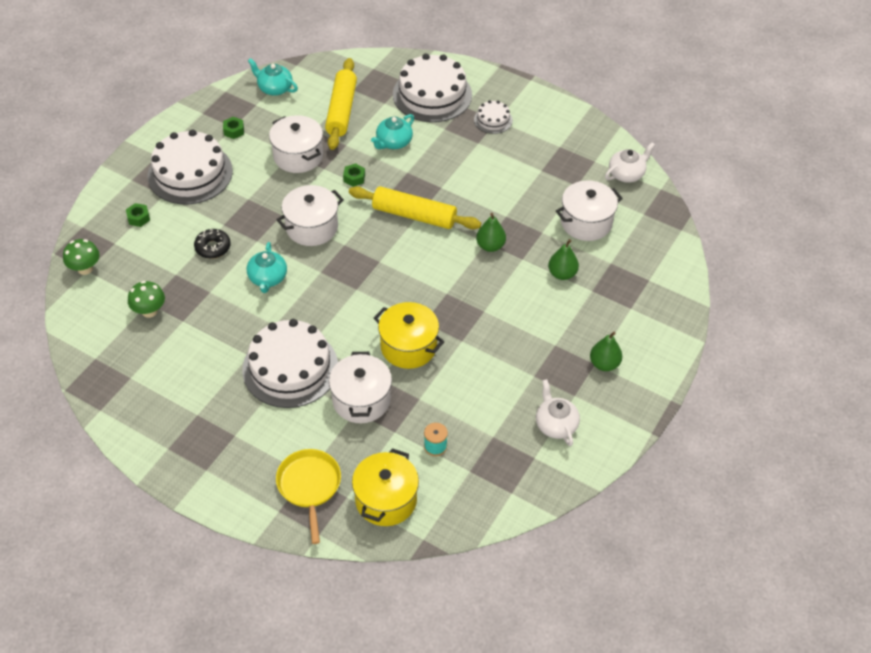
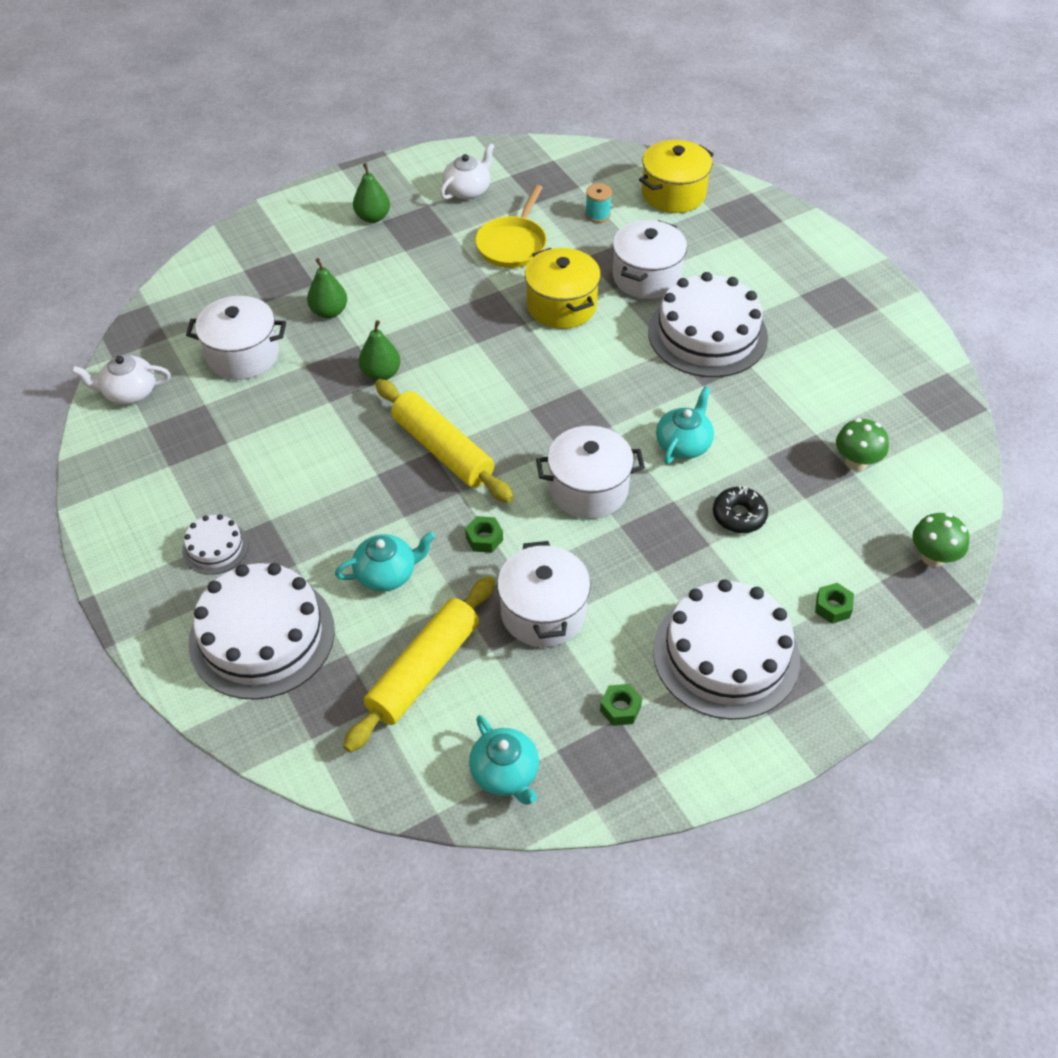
camera: 150 degrees left, 0 degrees up
yellow pan [276,449,341,544] -> yellow pan moved to [475,185,547,268]
white teapot [536,379,580,446] -> white teapot turned 150 degrees counterclockwise [440,143,495,200]

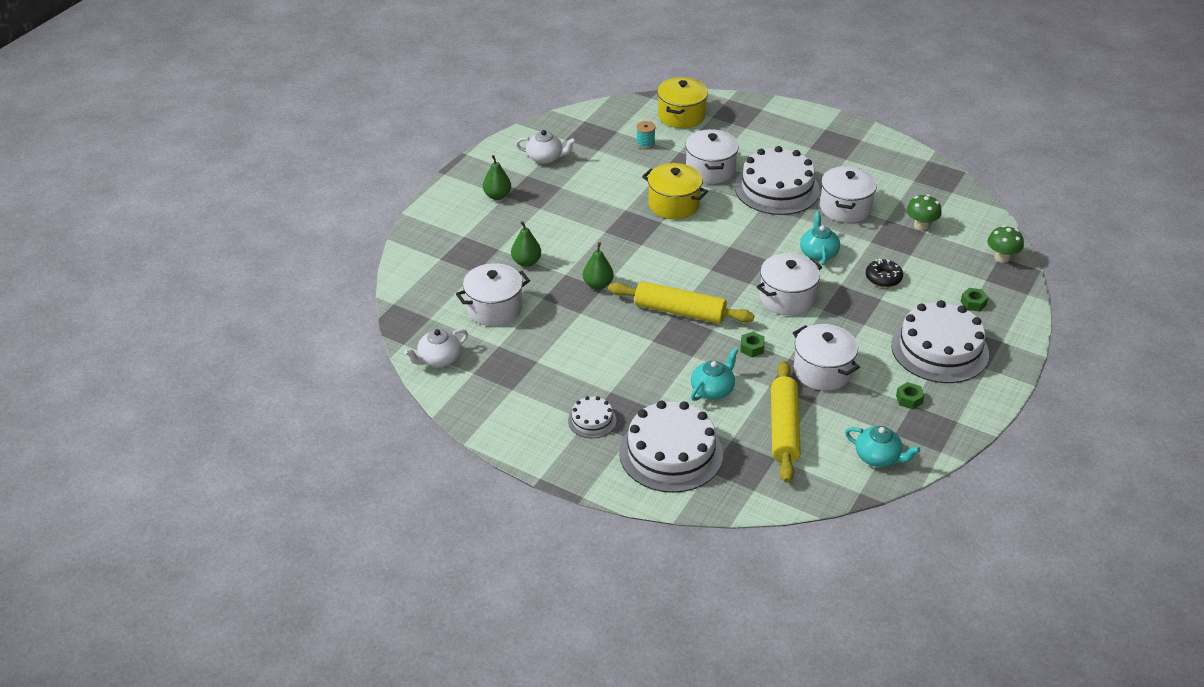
camera: 30 degrees left, 10 degrees down
white teapot [440,143,495,200] -> white teapot turned 90 degrees clockwise [516,130,576,164]
yellow pan [475,185,547,268] -> none
none -> white pot [820,166,877,223]

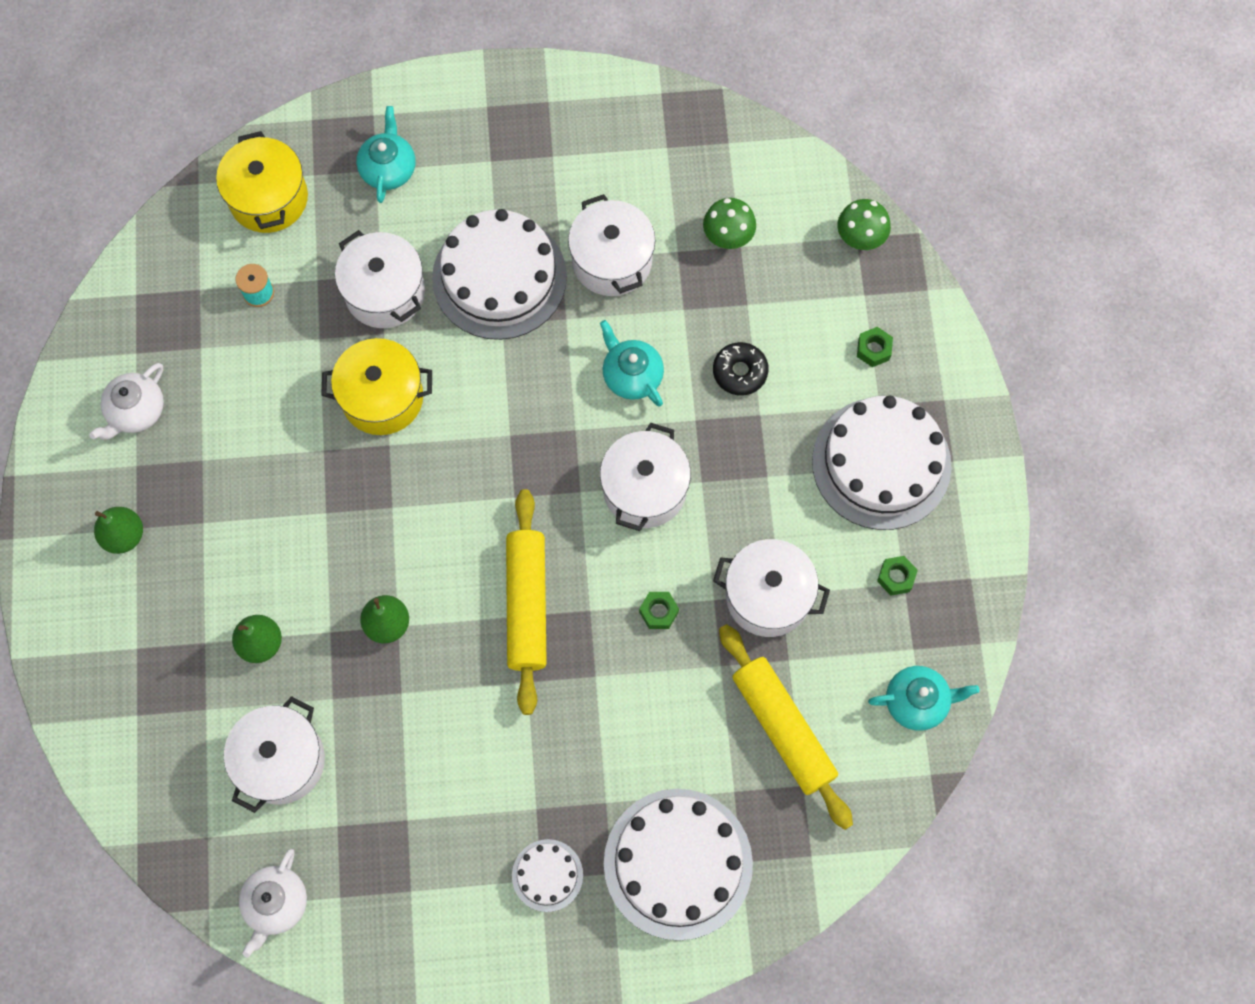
camera: 35 degrees left, 30 degrees up
white teapot [516,130,576,164] -> white teapot turned 150 degrees clockwise [89,363,164,440]
yellow rolling pin [608,281,754,324] -> yellow rolling pin turned 75 degrees counterclockwise [506,489,547,715]
turquoise teapot [691,348,738,401] -> turquoise teapot moved to [356,106,416,203]

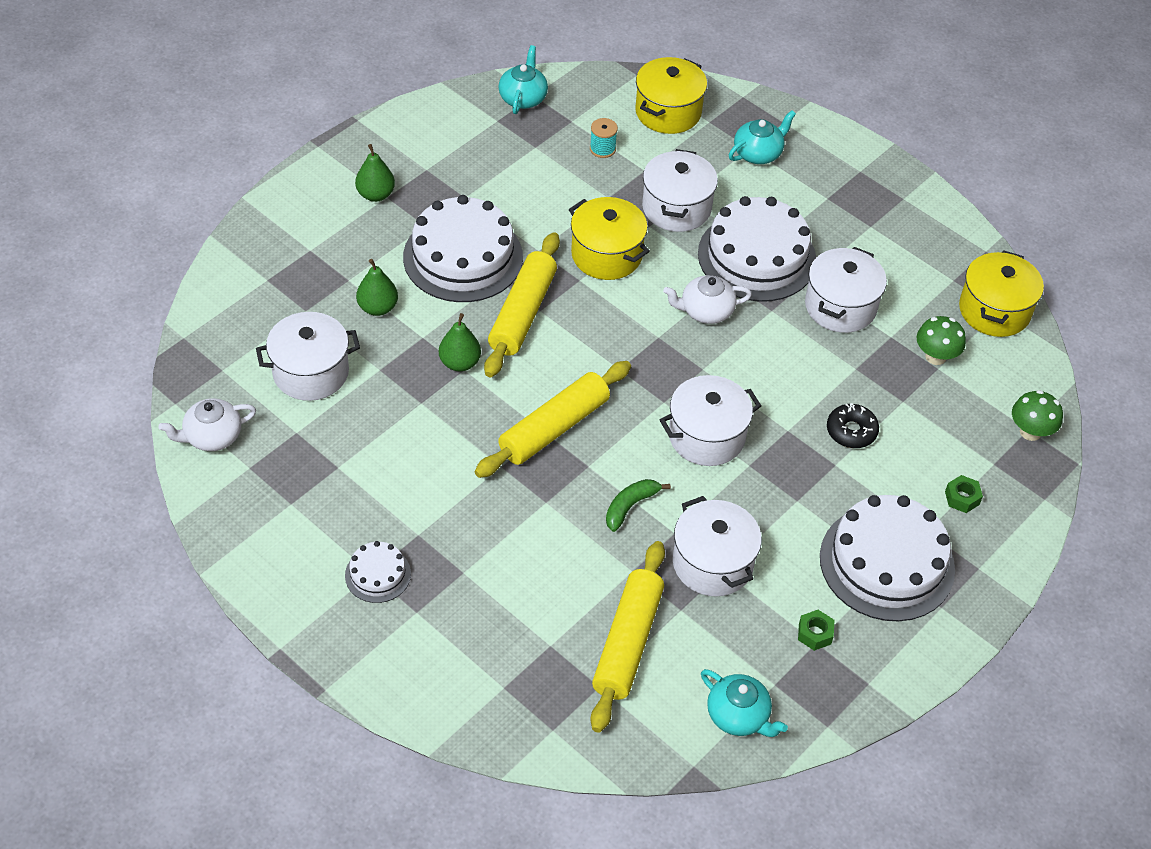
camera: 45 degrees right, 20 degrees down
white teapot [89,363,164,440] -> white teapot moved to [663,275,752,324]
turquoise teapot [600,320,664,407] -> turquoise teapot moved to [498,45,548,114]
white cake [604,789,753,941] -> white cake moved to [403,195,523,302]
green nut [639,592,679,629] -> green banana [606,479,671,532]
none -> yellow rolling pin [484,232,560,377]
none -> yellow pot [959,250,1044,337]

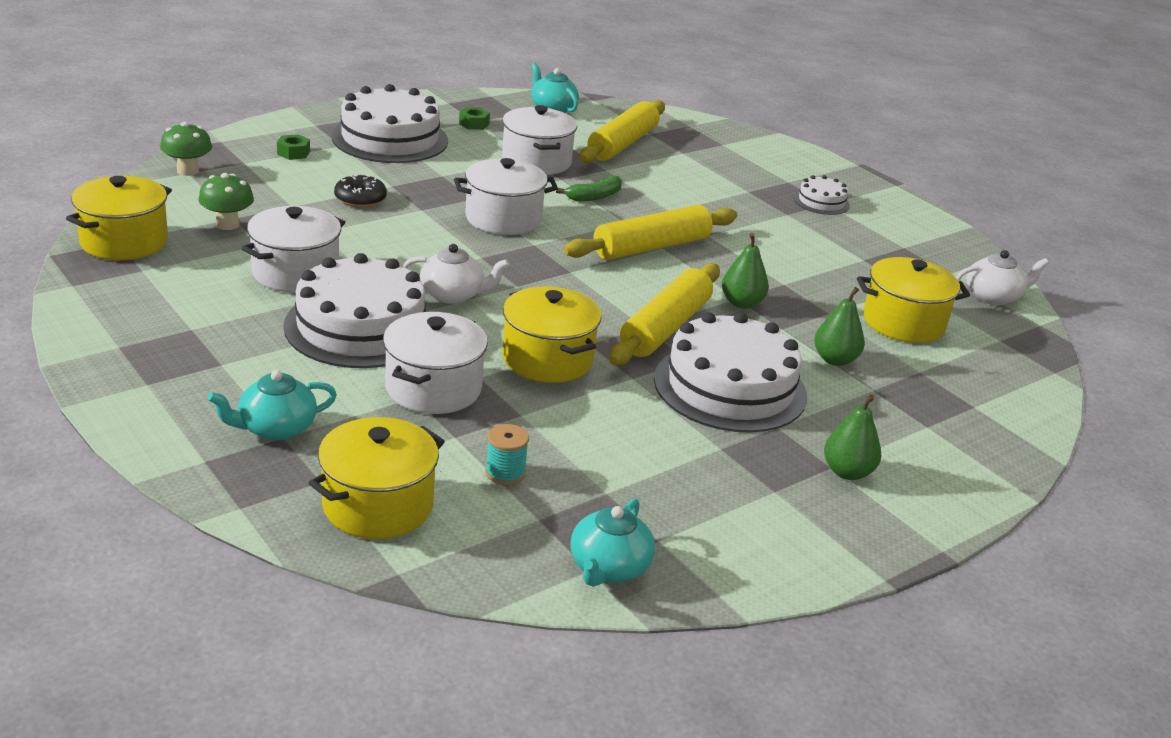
camera: 170 degrees left, 20 degrees down
white pot [256,312,360,401] -> yellow pot [857,257,970,343]

